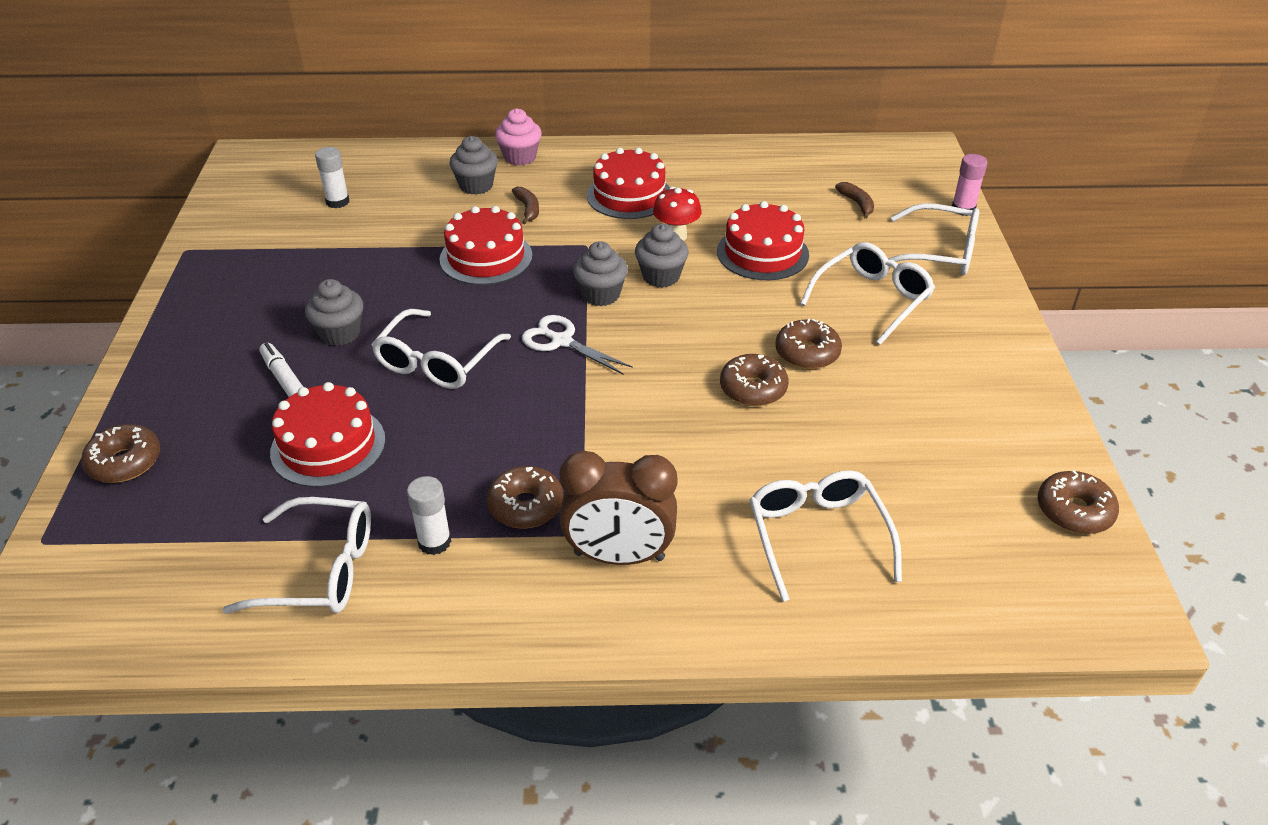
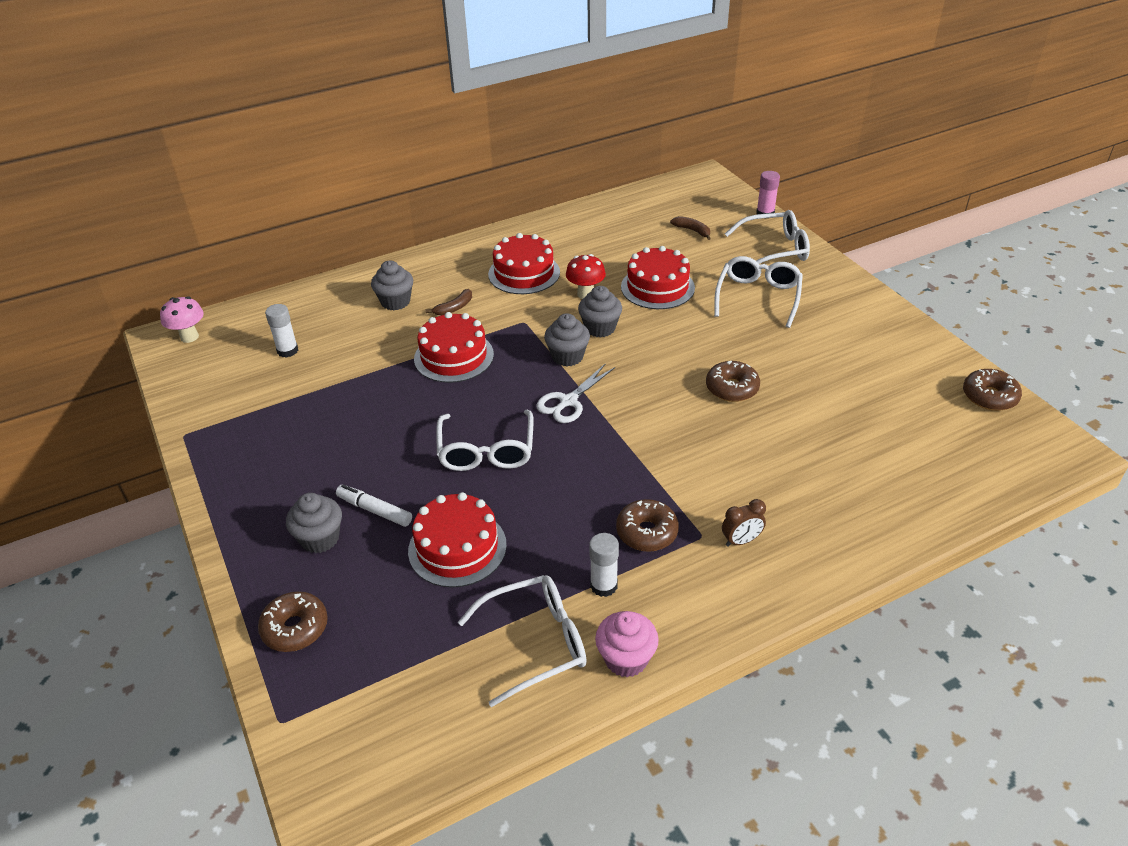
camera: 25 degrees left, 0 degrees up
grey cupcake [305,279,363,346] -> grey cupcake moved to [286,493,342,553]
pink cupcake [495,108,541,165] -> pink cupcake moved to [595,611,659,678]
brown banana [512,187,539,224] -> brown banana turned 90 degrees clockwise [425,289,472,315]
white scissors [522,315,633,374] -> white scissors turned 60 degrees counterclockwise [536,364,615,423]
brown clock [559,451,677,565] -> brown clock [722,499,766,547], size x0.48
white glasses [749,470,902,602] -> none
brown donut [775,319,842,369] -> none
none -> pink mushroom [160,296,204,343]

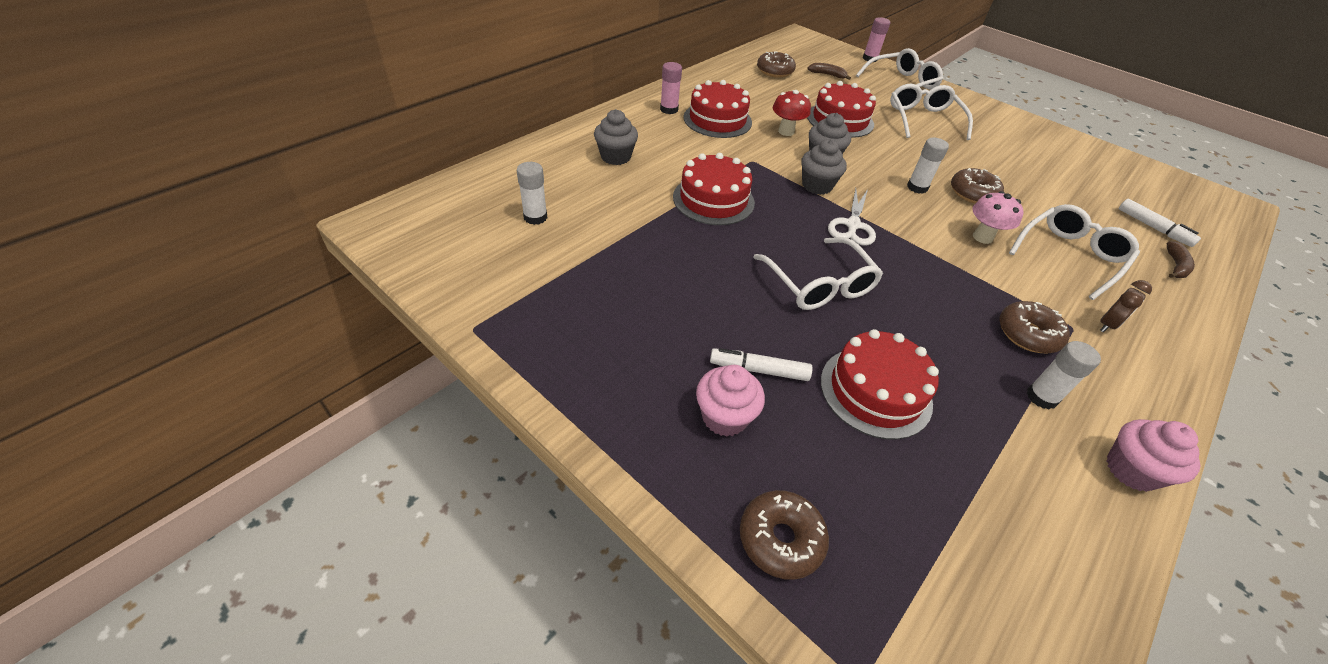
camera: 25 degrees left, 5 degrees up
pink mushroom [160,296,204,343] -> pink mushroom moved to [972,191,1023,244]
grey cupcake [286,493,342,553] -> pink cupcake [696,365,765,437]
brown banana [425,289,472,315] -> brown banana moved to [1167,241,1195,278]
white glasses [458,575,587,707] -> white glasses moved to [1009,204,1140,300]
brown donut [963,369,1022,411] -> brown donut moved to [757,51,796,78]
none -> pink glue stick [660,62,682,114]
none -> white glue stick [907,138,949,194]
none -> white marker [1119,199,1201,247]

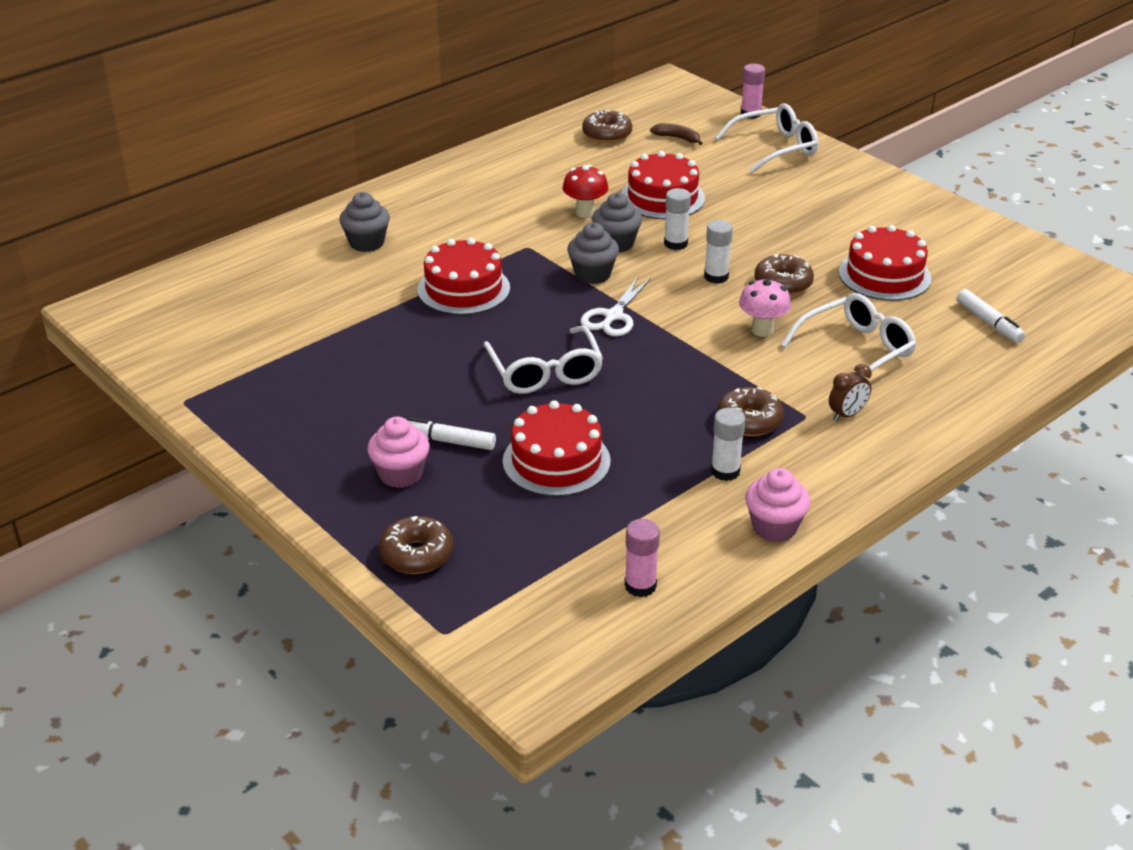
camera: 10 degrees right, 10 degrees down
white glue stick [517,162,548,225] -> white glue stick moved to [664,188,691,250]
pink glue stick [660,62,682,114] -> pink glue stick moved to [625,519,660,597]
red cake [684,80,752,138] -> red cake moved to [839,225,931,301]
white glasses [890,84,973,140] -> none
brown banana [1167,241,1195,278] -> none

